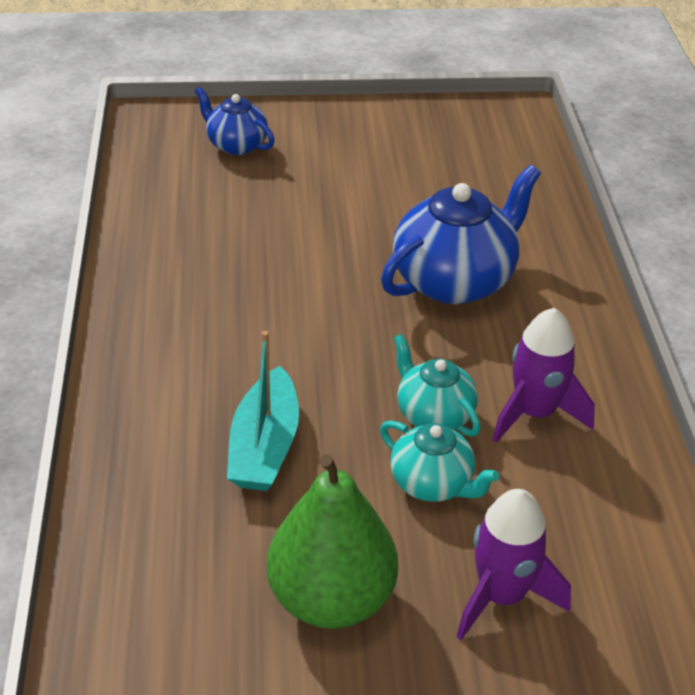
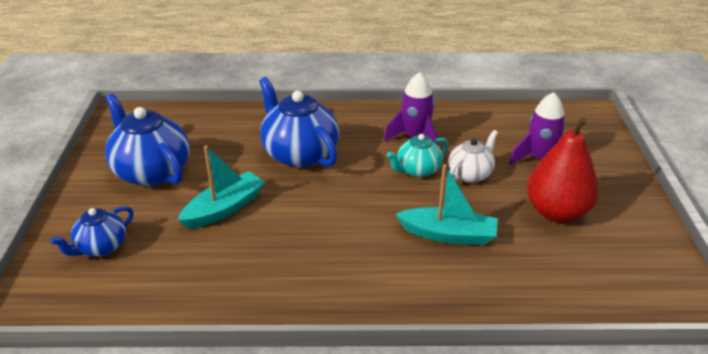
camera: 85 degrees left, 5 degrees down
green pear [267,454,398,629] -> red pear [527,117,599,223]
turquoise teapot [380,421,499,502] -> white teapot [448,130,498,183]
none -> blue teapot [105,93,190,187]
none -> turquoise boat [178,146,265,229]

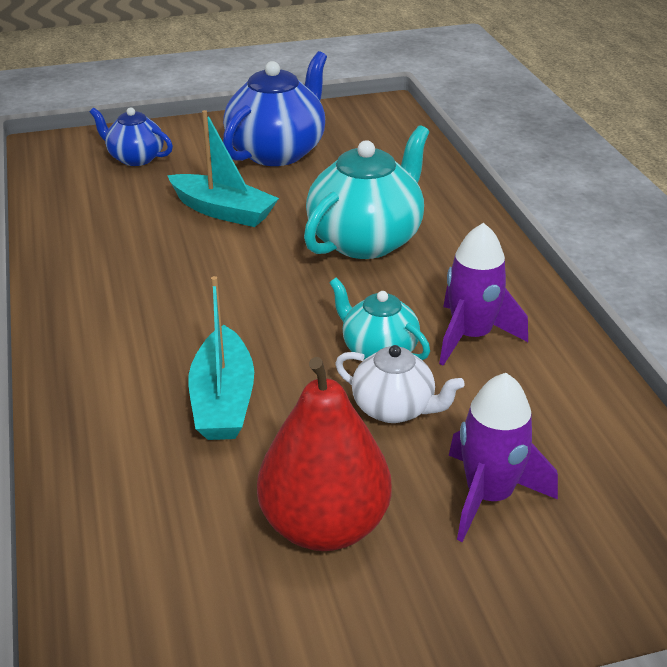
camera: 75 degrees right, 0 degrees up
blue teapot [259,77,339,168] -> turquoise teapot [304,125,429,259]

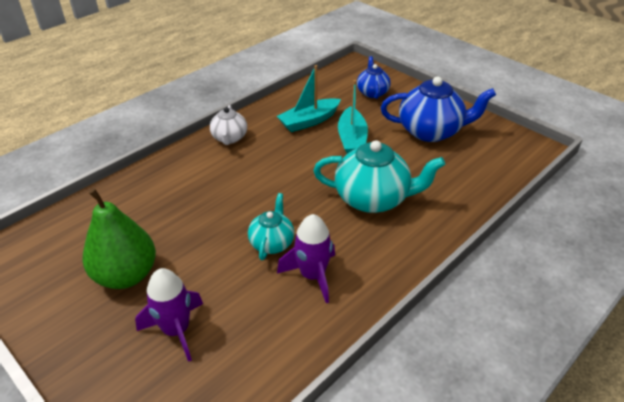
camera: 60 degrees right, 5 degrees up
turquoise boat [189,276,254,440] -> turquoise boat moved to [277,65,341,132]
red pear [257,357,391,551] -> green pear [82,189,156,289]
white teapot [335,345,465,423] -> white teapot moved to [210,105,247,145]

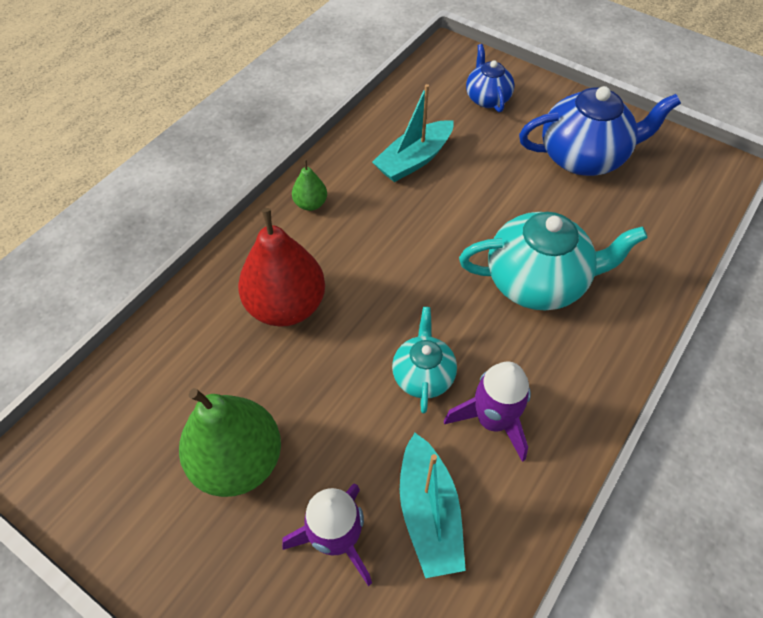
camera: 10 degrees left, 15 degrees up
white teapot [210,105,247,145] -> green pear [292,159,327,211]
turquoise boat [338,80,368,154] -> turquoise boat moved to [400,433,466,578]
none -> red pear [238,208,325,326]

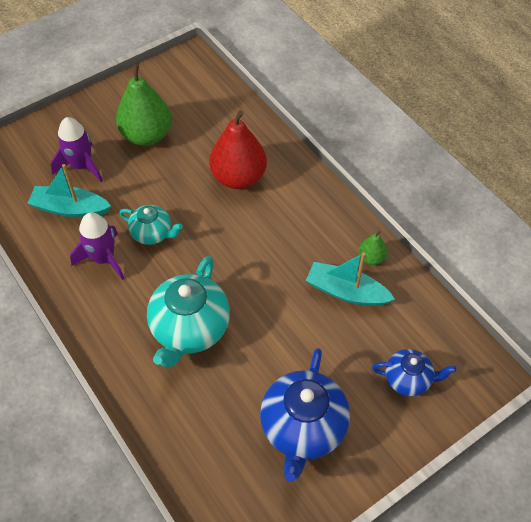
camera: 110 degrees right, 0 degrees up
green pear [292,159,327,211] -> green pear moved to [358,231,387,265]
turquoise boat [372,84,454,182] -> turquoise boat turned 45 degrees counterclockwise [306,253,395,306]

